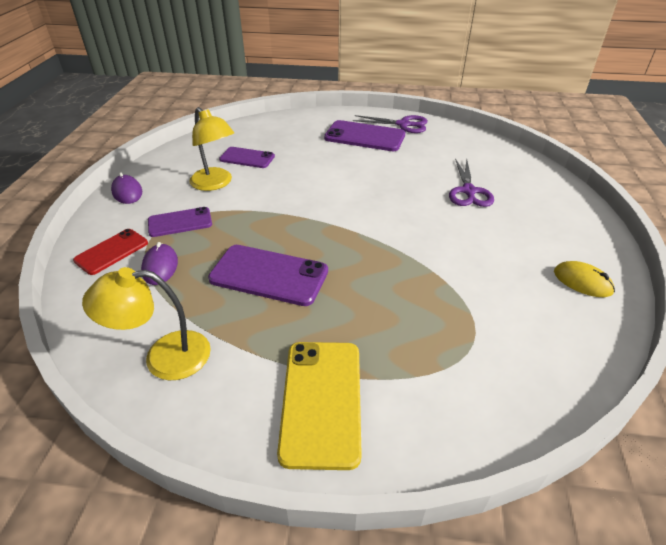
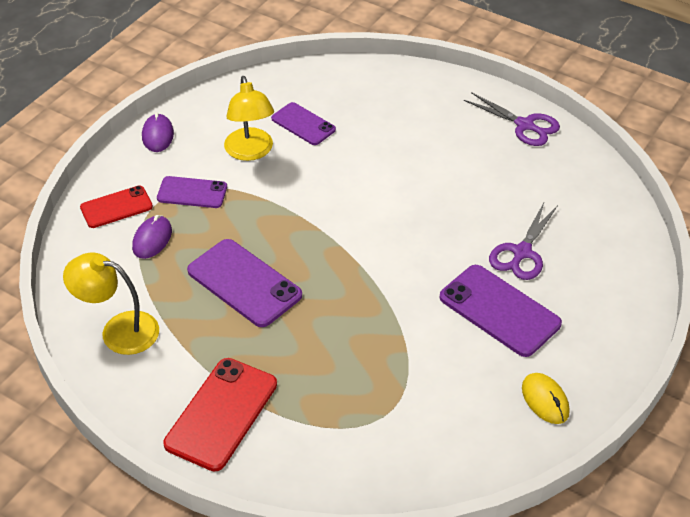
camera: 25 degrees right, 5 degrees up
yellow phone [277,342,362,470] -> red phone [163,358,277,472]
purple phone [324,120,405,151] -> purple phone moved to [440,265,562,357]

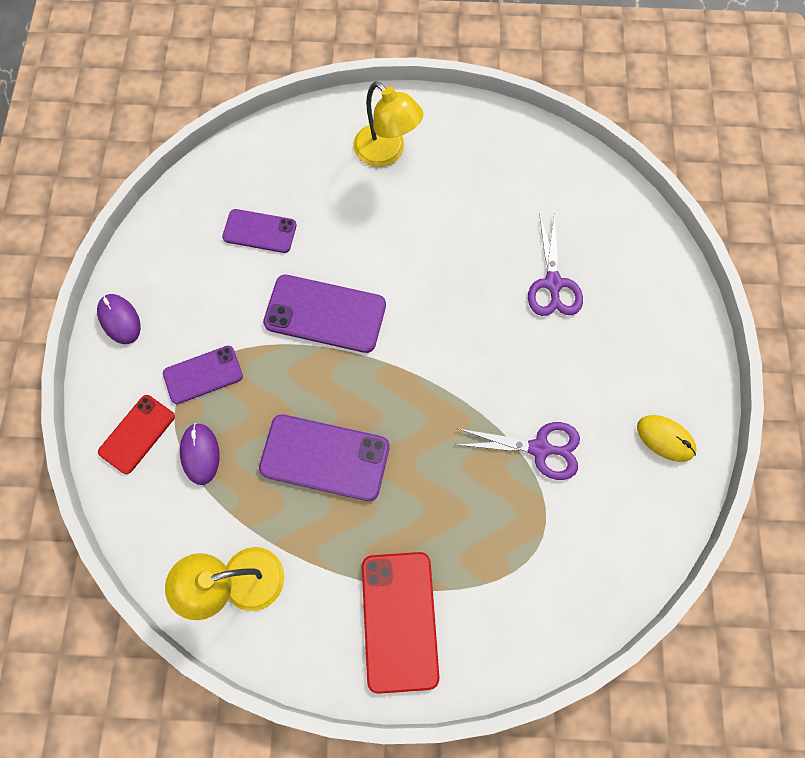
camera: 30 degrees left, 25 degrees up
yellow lamp [224,76,274,161] -> yellow lamp moved to [353,81,423,167]
purple phone [440,265,562,357] -> purple phone moved to [263,275,386,353]
purple scissors [464,92,560,146] -> purple scissors moved to [456,422,580,480]

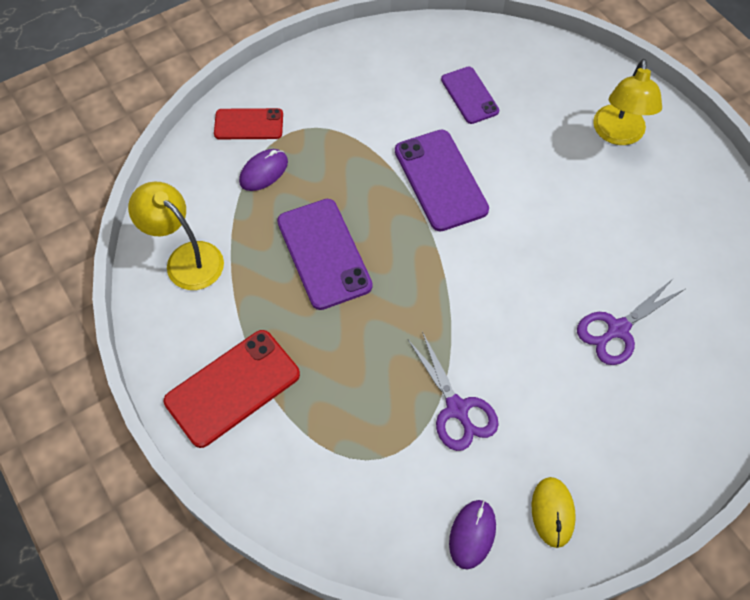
camera: 55 degrees right, 10 degrees down
purple mouse [97,294,141,344] -> purple mouse moved to [449,500,496,569]
purple phone [163,346,243,404] -> none

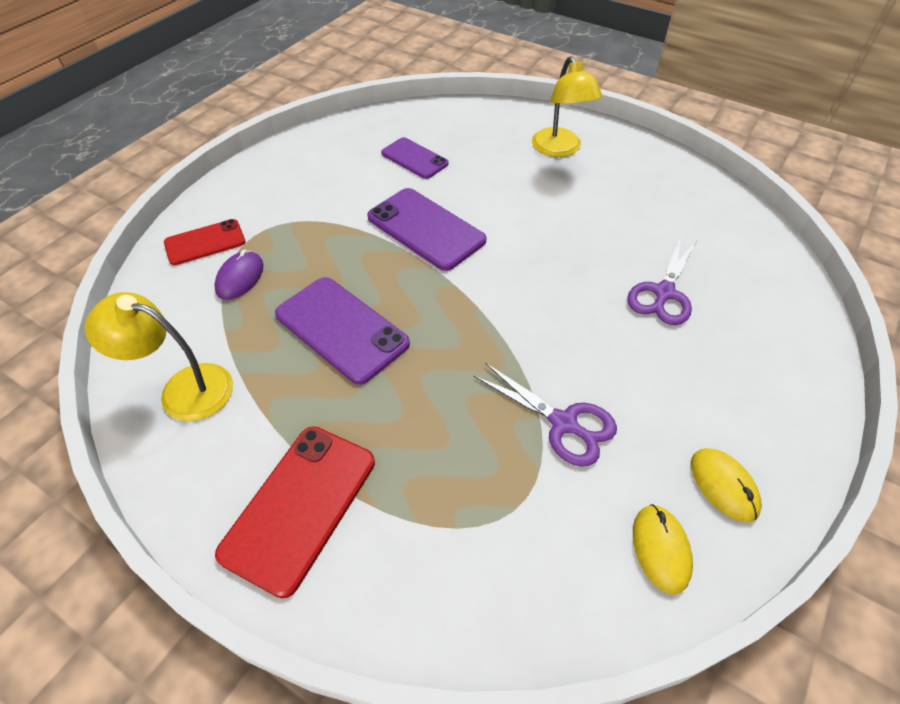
camera: 25 degrees left, 10 degrees down
purple mouse [449,500,496,569] -> yellow mouse [633,504,693,595]

